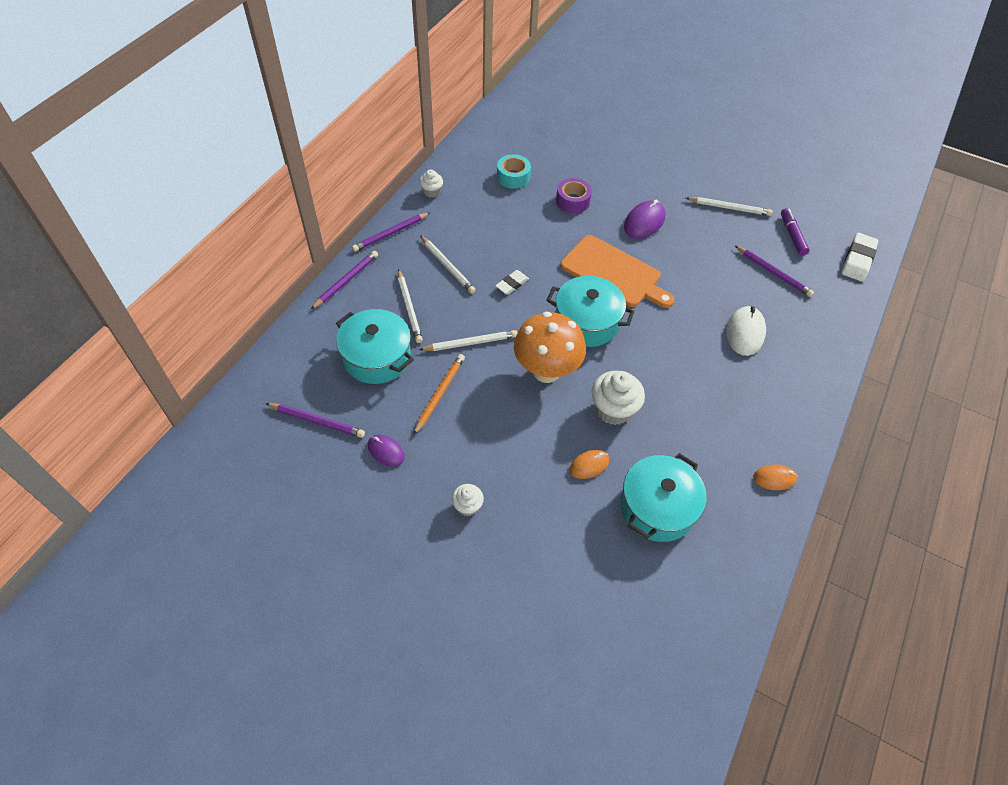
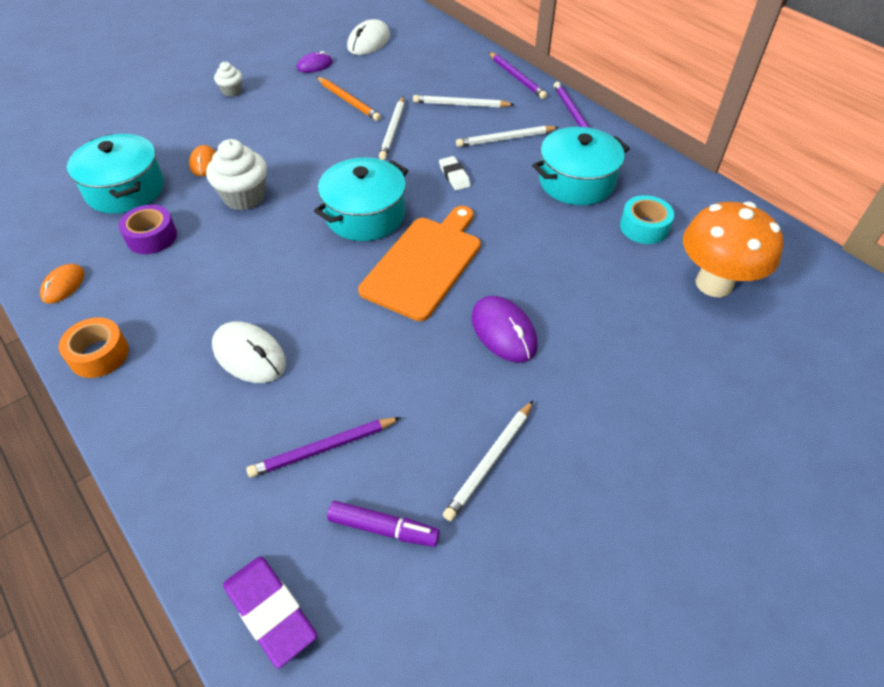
camera: 115 degrees right, 5 degrees down
purple pencil [265,403,365,438] -> white mouse [347,19,390,55]
turquoise pot [336,309,414,384] -> turquoise pot moved to [532,127,630,205]
white cupcake [419,170,443,198] -> none
orange mushroom [514,312,586,383] -> orange mushroom moved to [683,202,784,297]
purple tape [556,178,592,213] -> purple tape moved to [119,205,177,254]
orange cutting board [560,235,675,308] -> orange cutting board turned 150 degrees clockwise [358,206,481,321]
white eraser [842,233,878,282] -> purple eraser [223,556,317,669]
none -> orange tape [59,317,129,378]

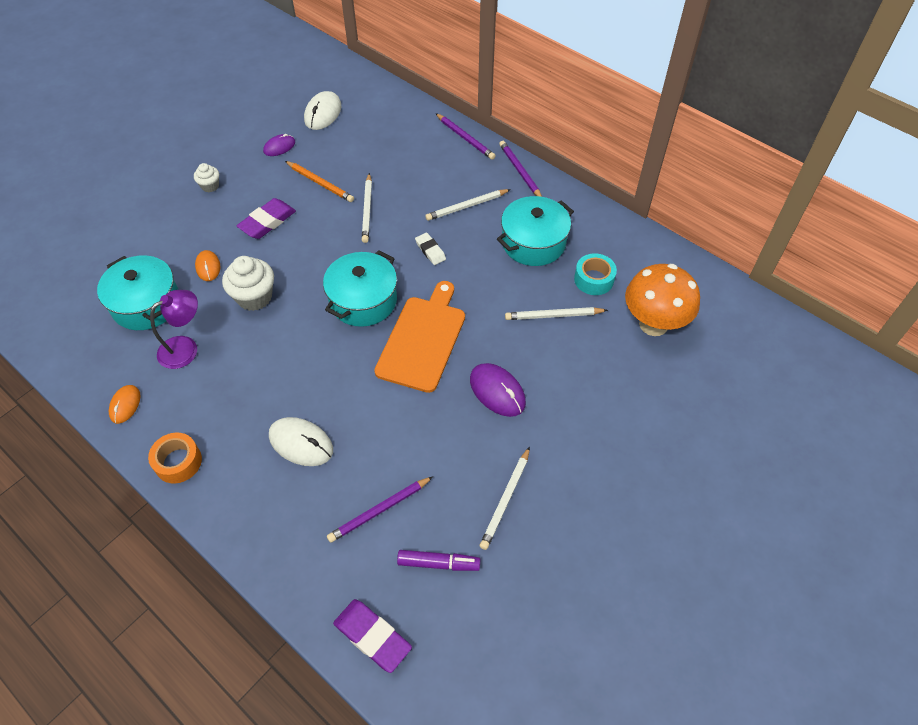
camera: 10 degrees left, 5 degrees up
purple tape [119,205,177,254] -> purple lamp [150,290,198,369]
white pencil [413,95,515,108] -> white pencil moved to [505,307,608,320]
none -> purple eraser [237,198,296,239]

